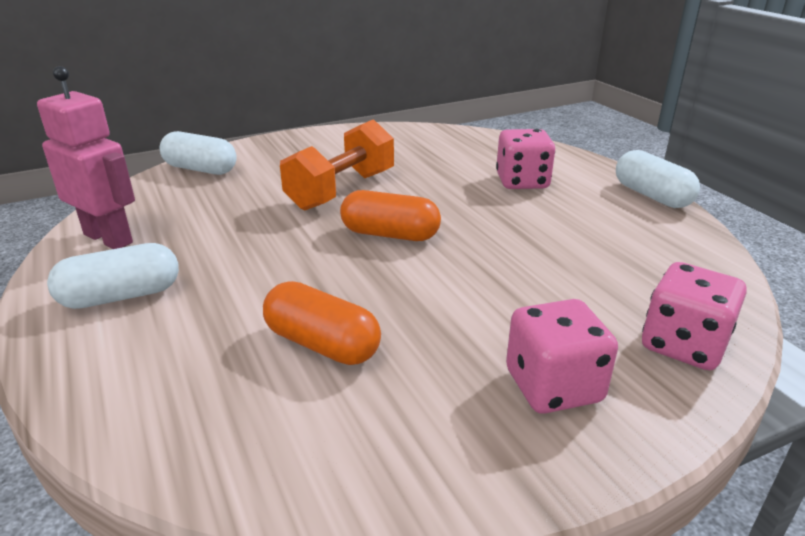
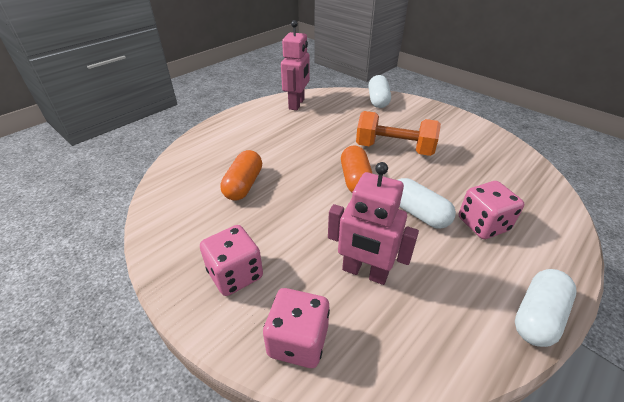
camera: 70 degrees right, 10 degrees up
white capsule [47,243,179,309] -> white capsule moved to [398,178,456,229]
none -> pink robot [328,162,419,285]

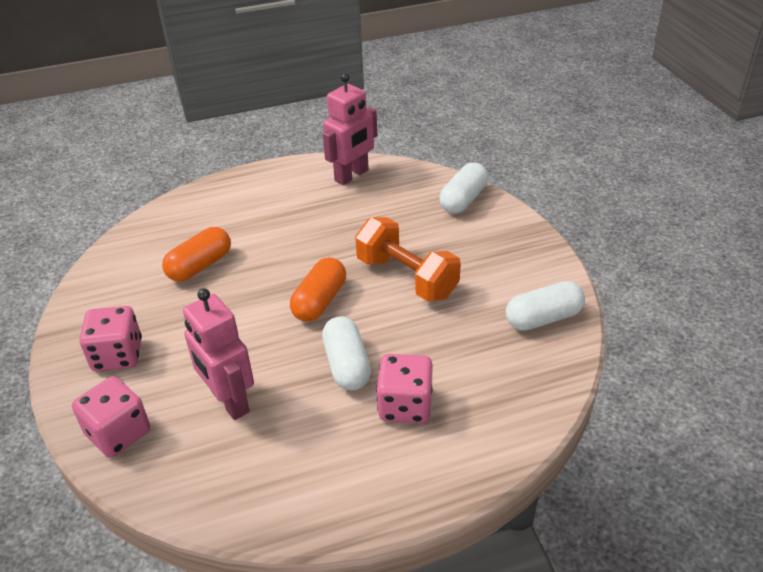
camera: 30 degrees right, 0 degrees up
white capsule [515,269,576,347] -> white capsule moved to [506,281,585,331]

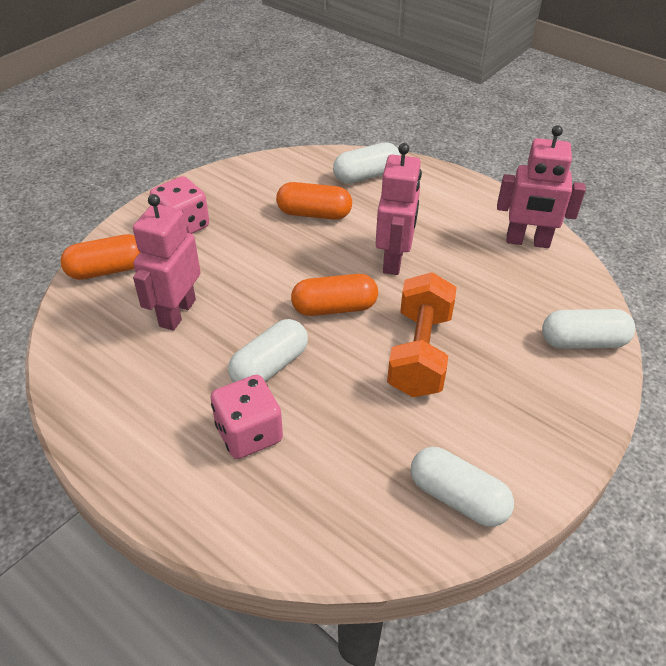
camera: 55 degrees right, 5 degrees up
pink dice [72,376,150,457] -> orange capsule [60,234,140,280]
none -> white capsule [333,142,400,184]
none -> pink robot [375,143,422,275]

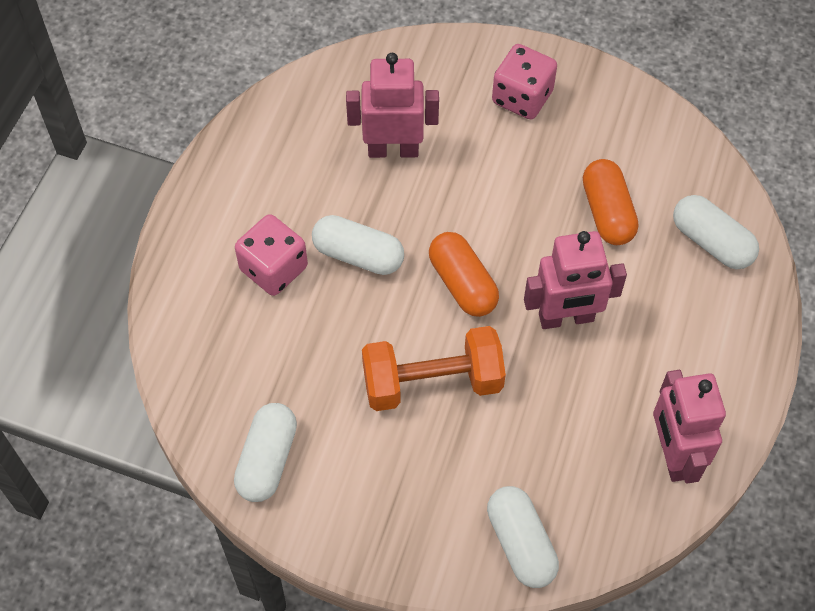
camera: 70 degrees right, 15 degrees up
orange capsule [60,234,140,280] -> none

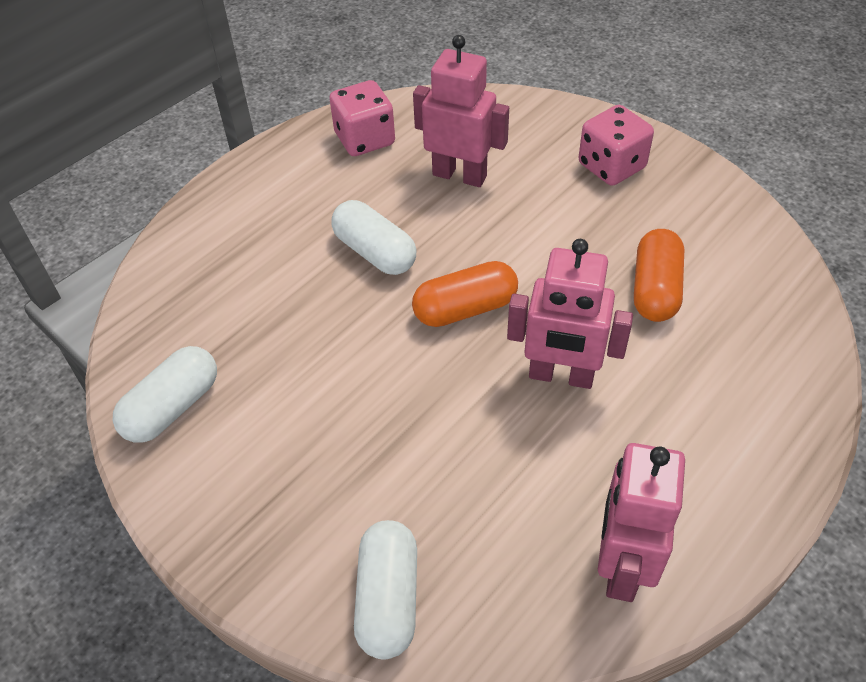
camera: 25 degrees right, 10 degrees down
pink dice [235,214,308,296] -> pink dice moved to [329,80,395,156]
orange dumbbell [362,326,506,411] -> none
orange capsule [429,232,499,317] -> orange capsule turned 75 degrees clockwise [412,261,518,327]
white capsule [673,195,759,269] -> none

